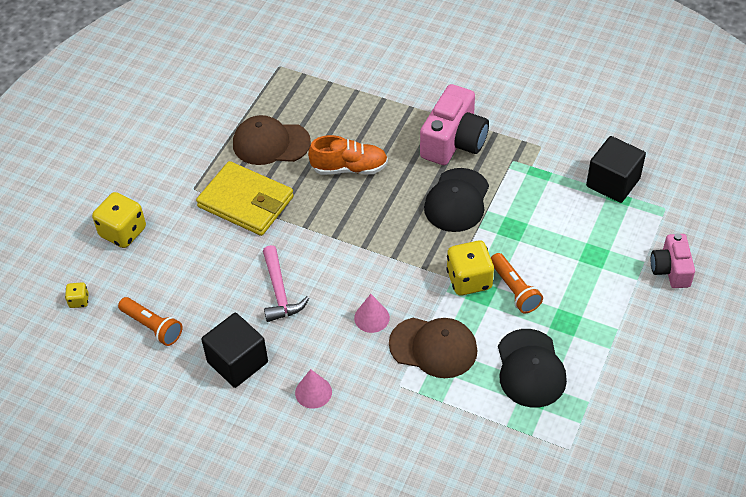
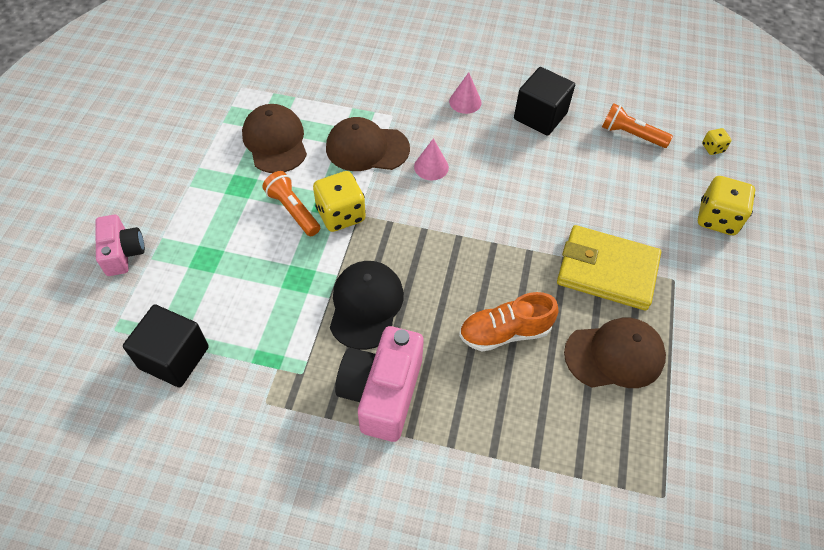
camera: 165 degrees right, 5 degrees up
pink hammer [263,245,309,322] -> none
black cap [498,329,567,408] -> brown cap [242,104,307,173]

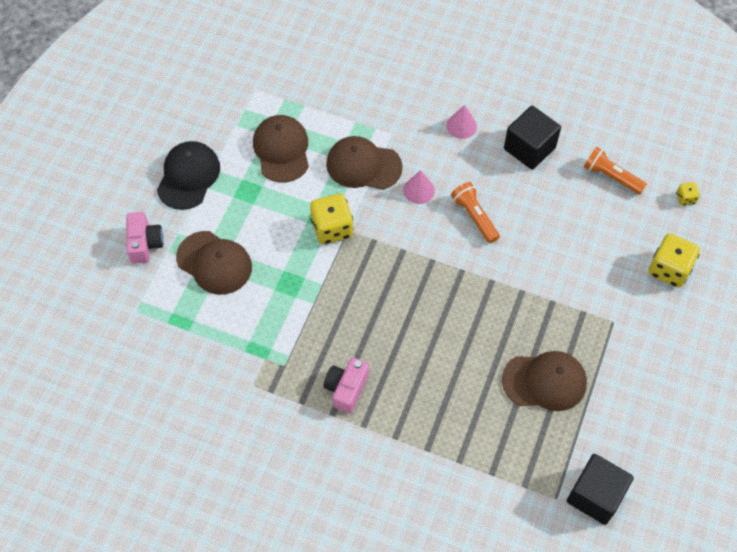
camera: 10 degrees right, 5 degrees up
black cube [123,304,209,388] -> black cube moved to [567,454,634,525]
orange flashlight [262,171,320,236] -> orange flashlight moved to [451,182,500,243]
black cap [330,261,404,350] -> black cap moved to [157,141,220,210]
pink camera [335,326,424,442] -> pink camera [324,357,369,413], size x0.62
orange shoe [459,292,559,351] -> none
yellow wallet [557,225,661,311] -> none
none -> brown cap [176,231,252,295]

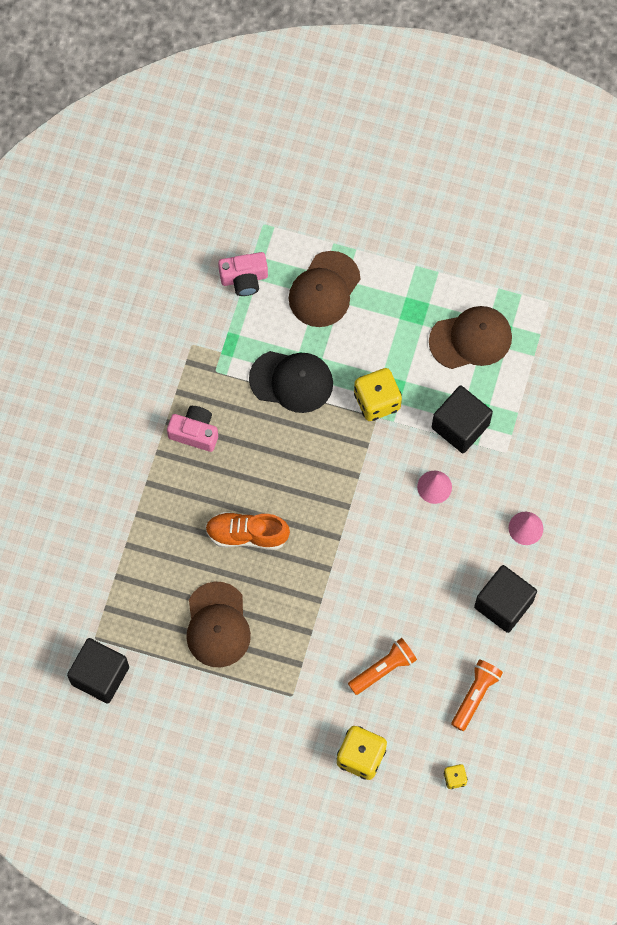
camera: 85 degrees right, 10 degrees up
pink camera [126,212,164,264] -> pink camera moved to [218,252,268,296]
black cap [157,141,220,210] -> black cap moved to [249,351,333,413]
brown cap [326,136,403,190] -> black cube [432,385,493,453]
orange flashlight [451,182,500,243] -> orange flashlight moved to [348,638,417,695]
none -> orange shoe [205,512,290,550]

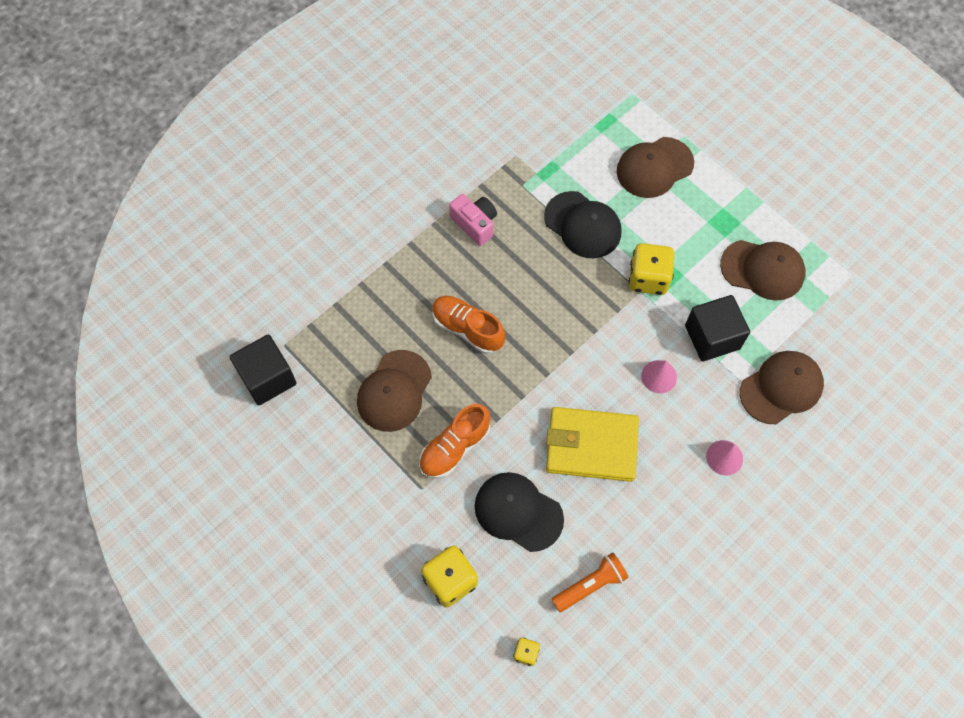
camera: 30 degrees right, 5 degrees down
pink camera [218,252,268,296] -> none
orange flashlight [348,638,417,695] -> black cap [475,472,564,552]
black cube [474,565,537,633] -> none
none -> orange shoe [419,404,490,479]
none -> yellow wallet [546,407,639,482]
none -> brown cap [740,351,824,424]

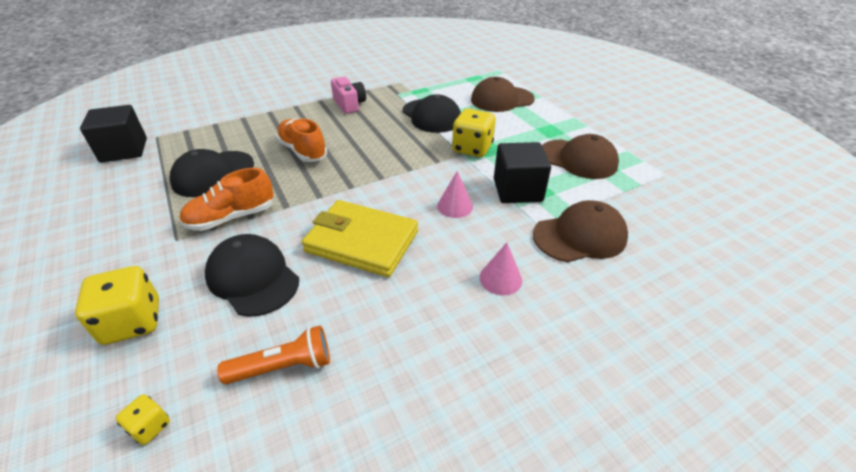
camera: 15 degrees right, 25 degrees down
brown cap [357,350,432,432] -> black cap [170,149,254,197]

